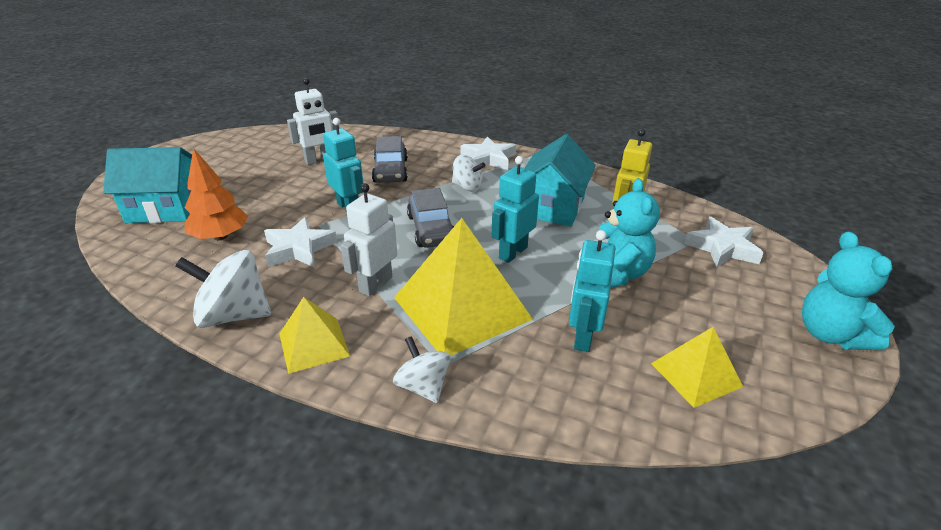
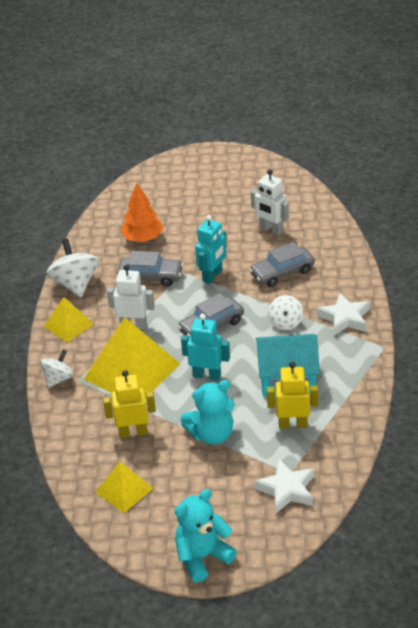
camera: 70 degrees right, 5 degrees up
turquoise house [103,147,192,223] -> none
white star [264,217,337,267] -> grey car [117,251,183,287]
turquoise robot [569,230,615,352] -> yellow robot [103,370,156,438]

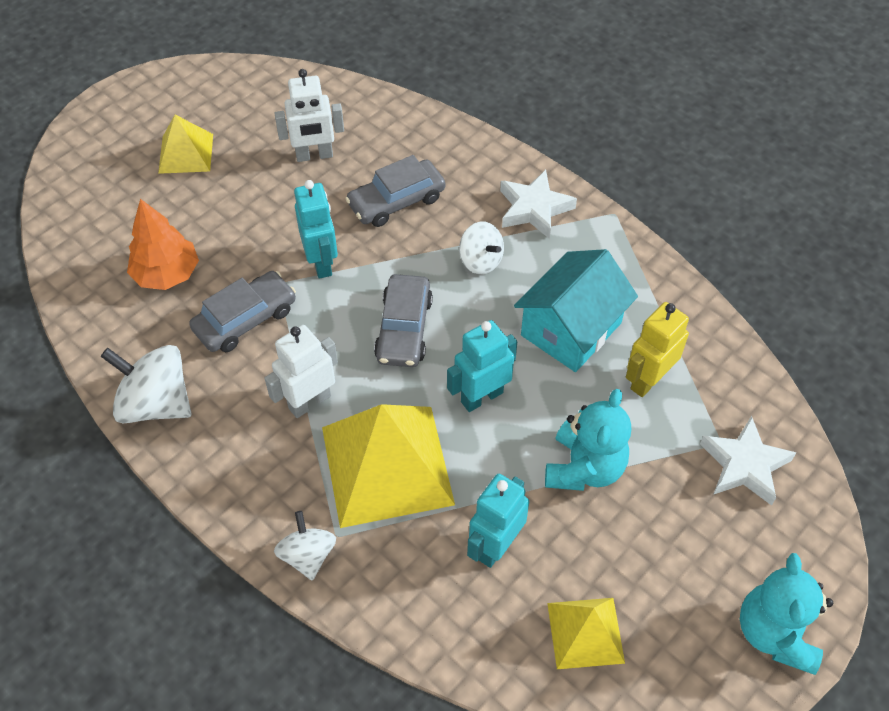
camera: 50 degrees left, 15 degrees up
yellow pyramid [43,297,94,342] -> yellow pyramid moved to [158,115,213,174]
yellow robot [103,370,156,438] -> turquoise robot [467,474,529,568]
grey car [249,242,315,287] -> grey car turned 45 degrees clockwise [345,155,445,227]

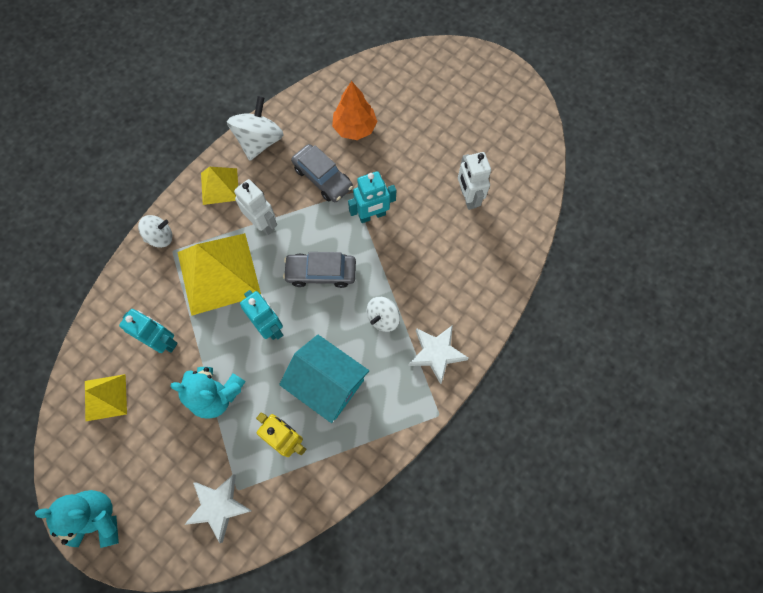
camera: 85 degrees right, 15 degrees up
yellow pyramid [158,115,213,174] -> yellow pyramid moved to [201,167,238,205]
grey car [345,155,445,227] -> none

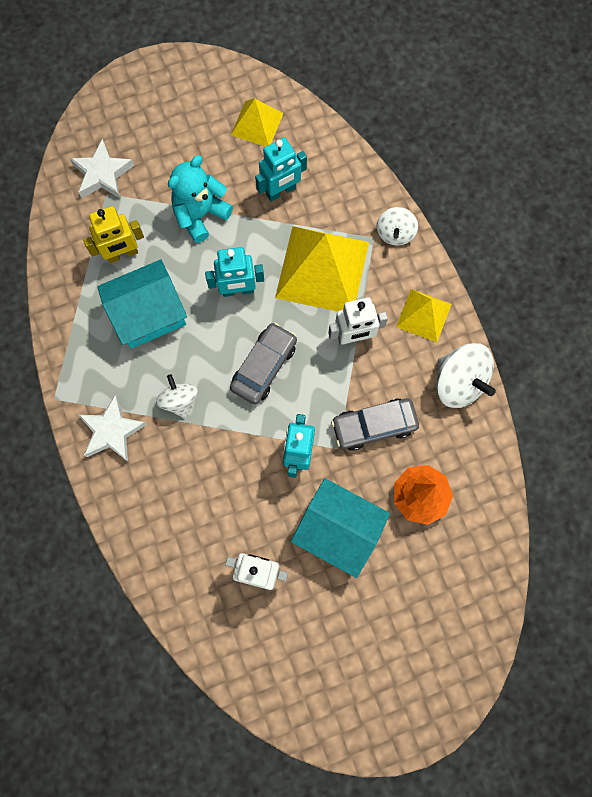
camera: 120 degrees right, 5 degrees up
turquoise teddy bear [35,490,119,548] -> none
none -> turquoise house [291,478,390,578]

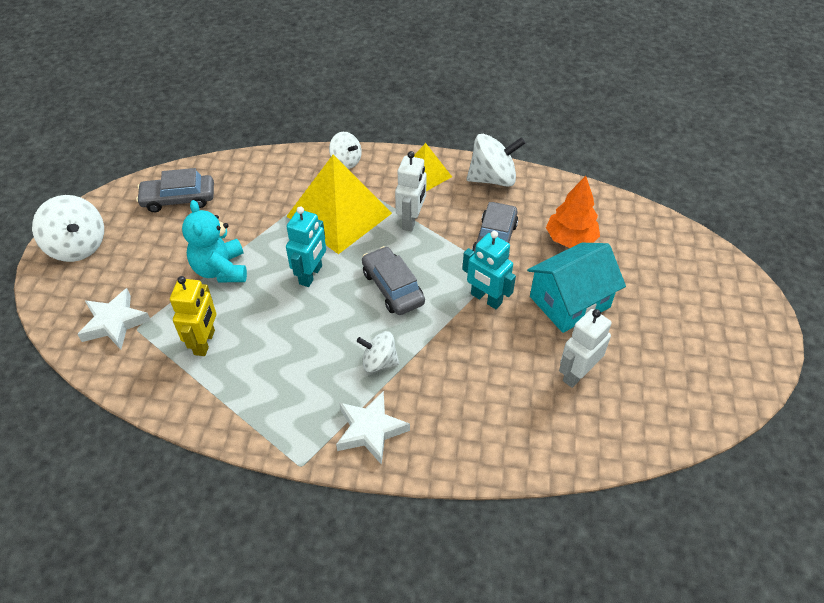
camera: 60 degrees left, 25 degrees down
turquoise house [97,259,187,349] -> none
yellow pyramid [231,99,284,147] -> grey car [136,168,214,212]
turquoise robot [255,137,307,202] -> none
none -> white spinning top [32,195,104,262]

